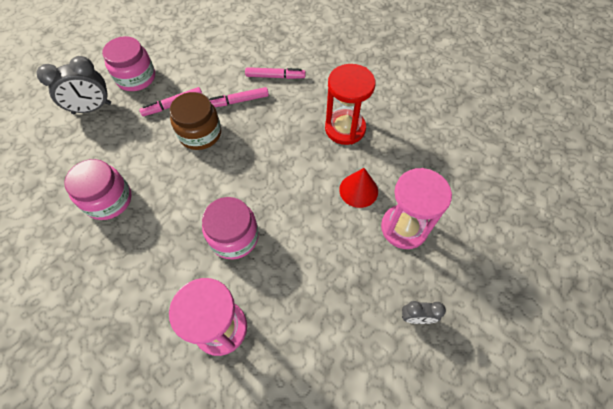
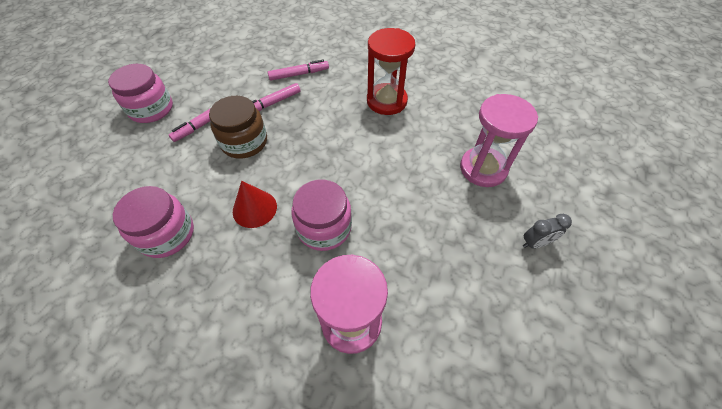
camera: 20 degrees left, 5 degrees down
grey clock [37,56,111,114] -> none
red cone [339,168,378,208] -> red cone moved to [233,181,277,228]

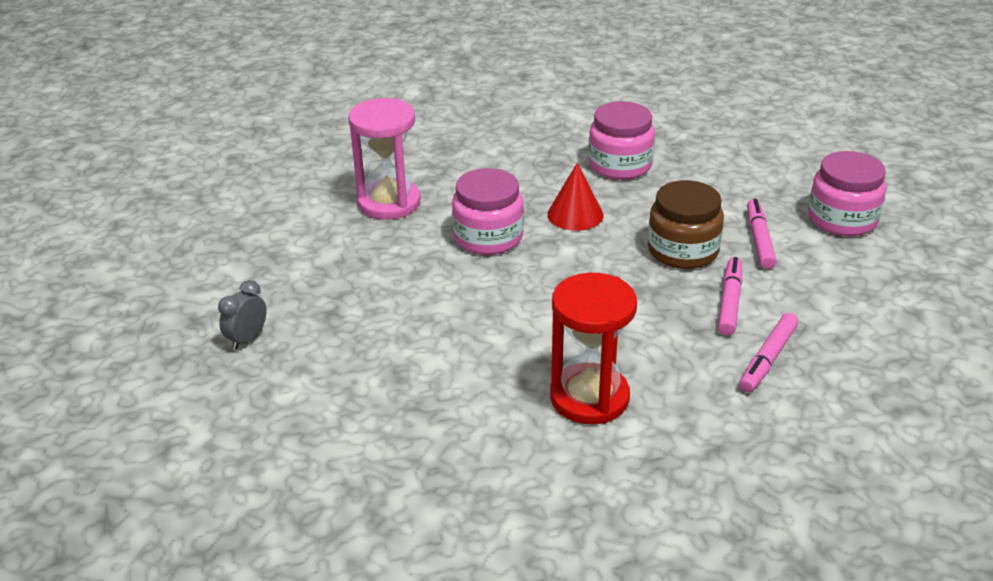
camera: 140 degrees right, 20 degrees down
pink hourglass [460,94,538,187] -> none

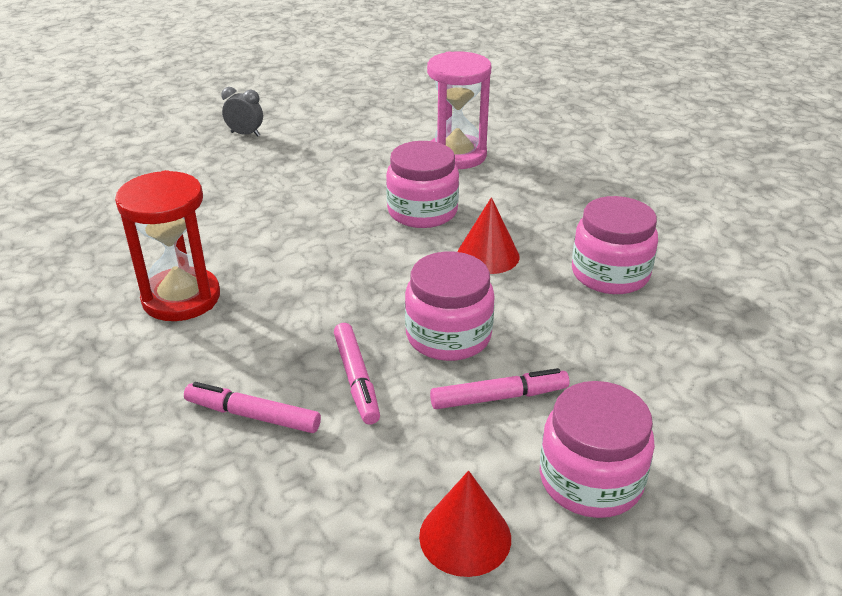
camera: 75 degrees right, 0 degrees up
brown jar [648,180,724,269] -> pink jar [405,251,495,361]
pink marker [718,257,742,335] -> pink marker turned 75 degrees clockwise [334,323,380,425]
none -> red cone [419,471,511,577]

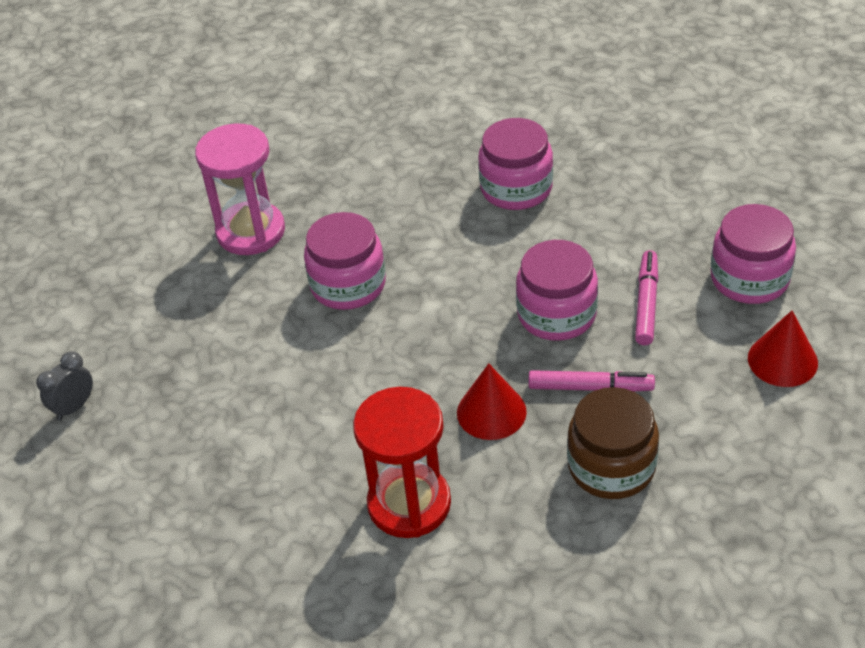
camera: 65 degrees left, 10 degrees up
pink marker [184,382,321,433] -> brown jar [567,387,659,499]
red cone [457,197,520,274] -> red cone moved to [457,364,527,440]

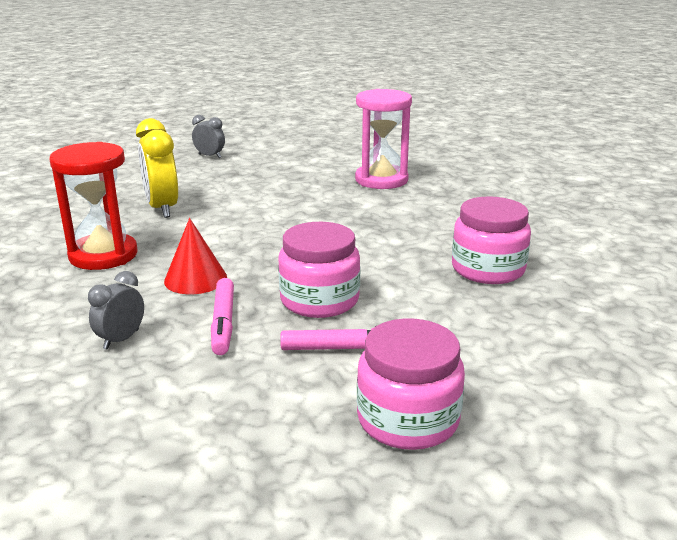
camera: 75 degrees right, 20 degrees down
pink jar [304,212,386,310] -> none
brown jar [567,387,659,499] -> grey clock [88,271,144,350]
red cone [748,311,818,387] -> none
none -> yellow clock [136,118,178,218]

